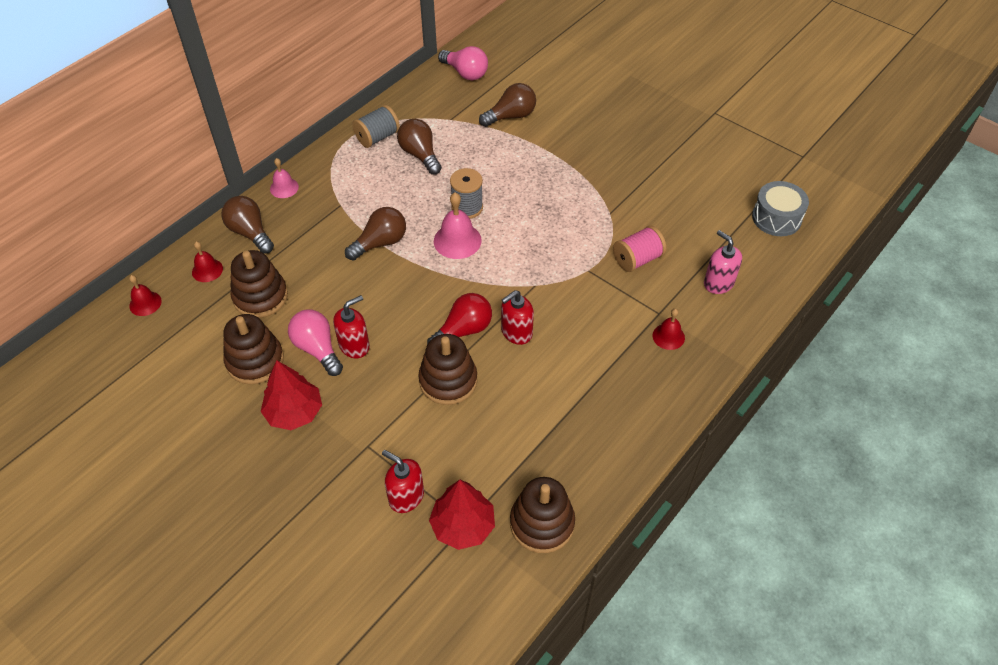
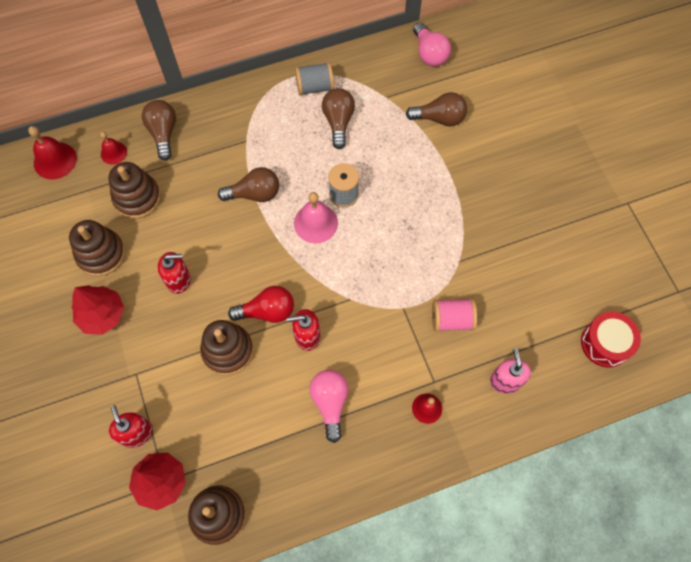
camera: 30 degrees right, 15 degrees up
red bell [129,275,162,316] -> red bell [28,126,77,179], size x1.61
pink bell [270,158,299,198] -> none
pink light bulb [288,310,343,376] -> pink light bulb moved to [310,370,349,443]
grey drum [752,181,809,236] -> red drum [581,312,641,367]

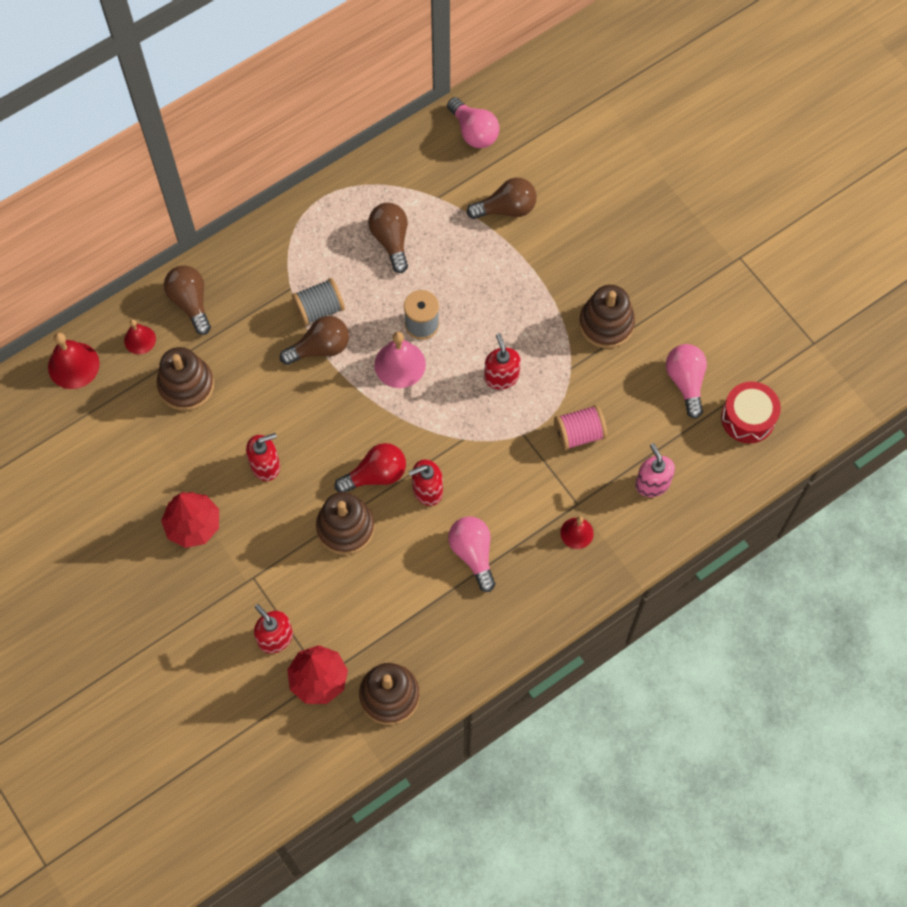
camera: 15 degrees left, 0 degrees up
brown stacking toy [69,220,125,276] -> brown stacking toy moved to [579,285,635,348]
grey spool [295,62,334,96] -> grey spool moved to [292,278,345,326]
none -> red soap dispenser [484,333,521,390]
none -> pink light bulb [666,344,707,419]

